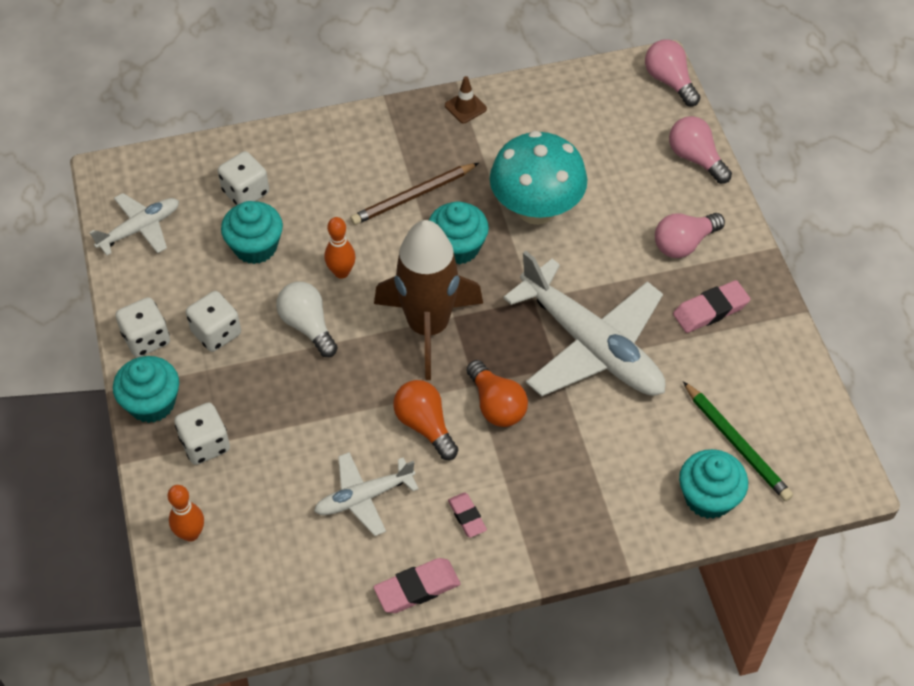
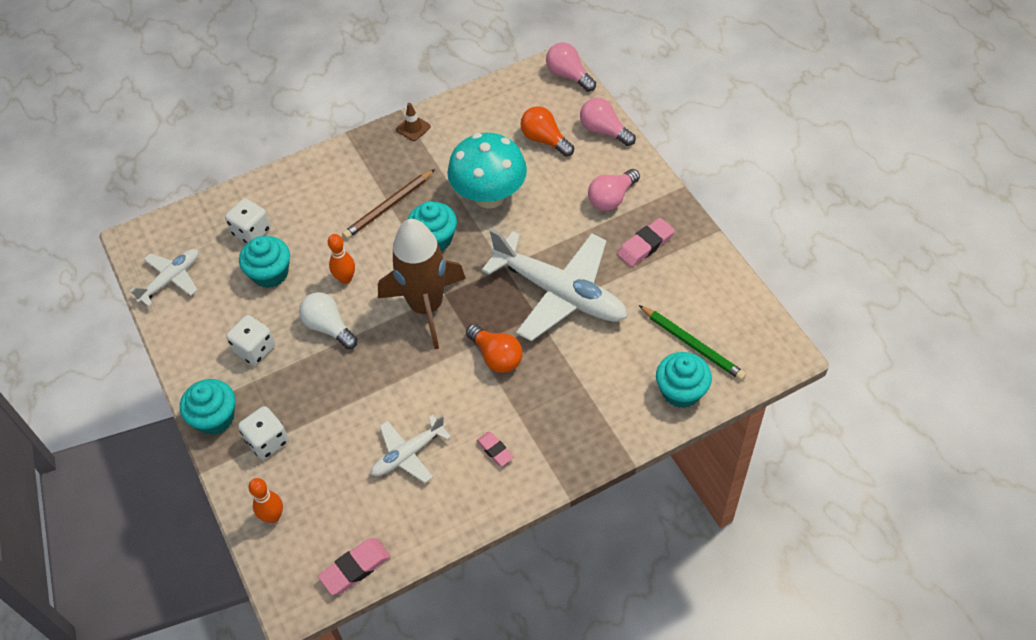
camera: 10 degrees left, 0 degrees up
white dice [116,297,170,357] -> none
pink eraser [373,558,461,613] -> pink eraser moved to [318,538,391,595]
orange light bulb [393,380,458,460] -> orange light bulb moved to [521,106,574,157]

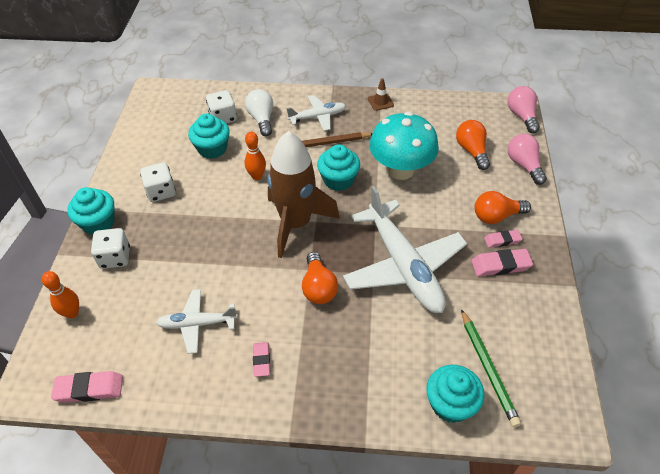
camera: 30 degrees right, 5 degrees down
white plane [130,249,199,307] -> white plane moved to [287,95,346,131]
white light bulb [299,292,358,349] -> white light bulb moved to [245,89,273,136]
pink light bulb [588,169,640,211] -> orange light bulb [475,191,531,224]
none -> pink eraser [484,230,523,248]

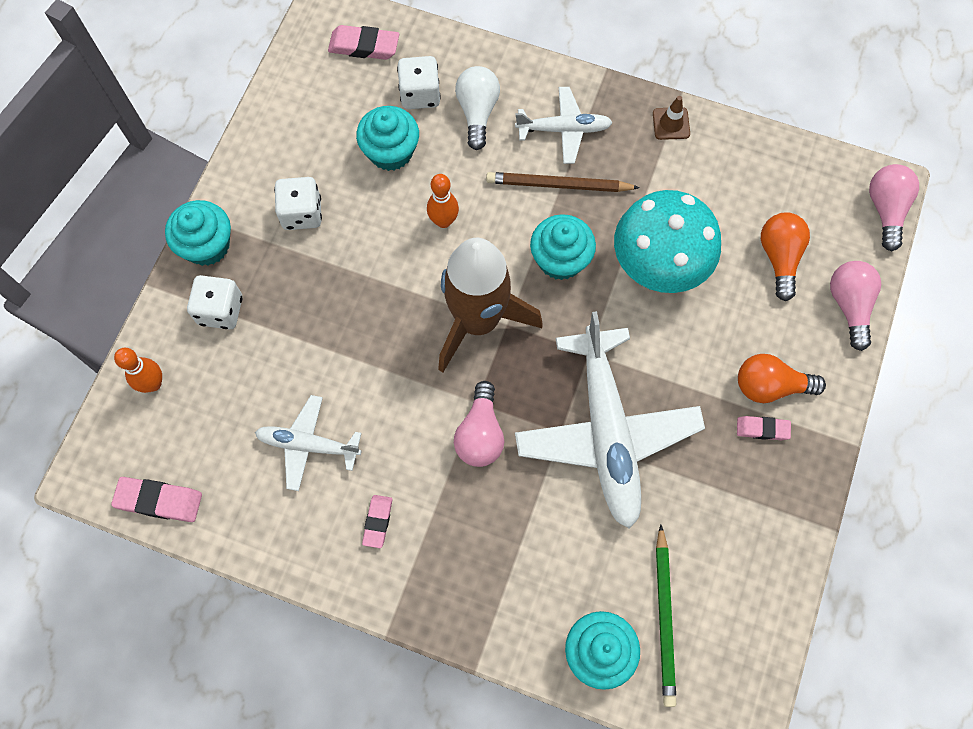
camera: 15 degrees right, 20 degrees up
orange light bulb [302,252,338,304] -> pink light bulb [454,381,504,467]
pink eraser [471,249,533,276] -> pink eraser moved to [328,25,399,60]

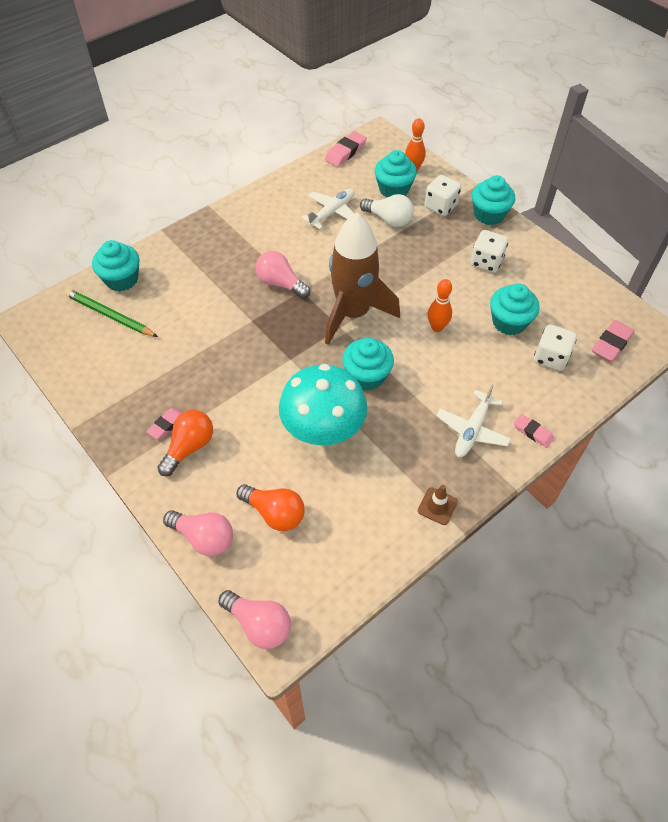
camera: 120 degrees right, 15 degrees down
pink eraser [362,495,392,548] -> pink eraser moved to [514,414,554,448]
white light bulb [455,66,500,150] -> white light bulb moved to [360,194,414,227]
brown pencil [486,172,640,192] -> none
white plane [515,311,705,529] -> none
none -> turquoise cupcake [375,150,417,198]

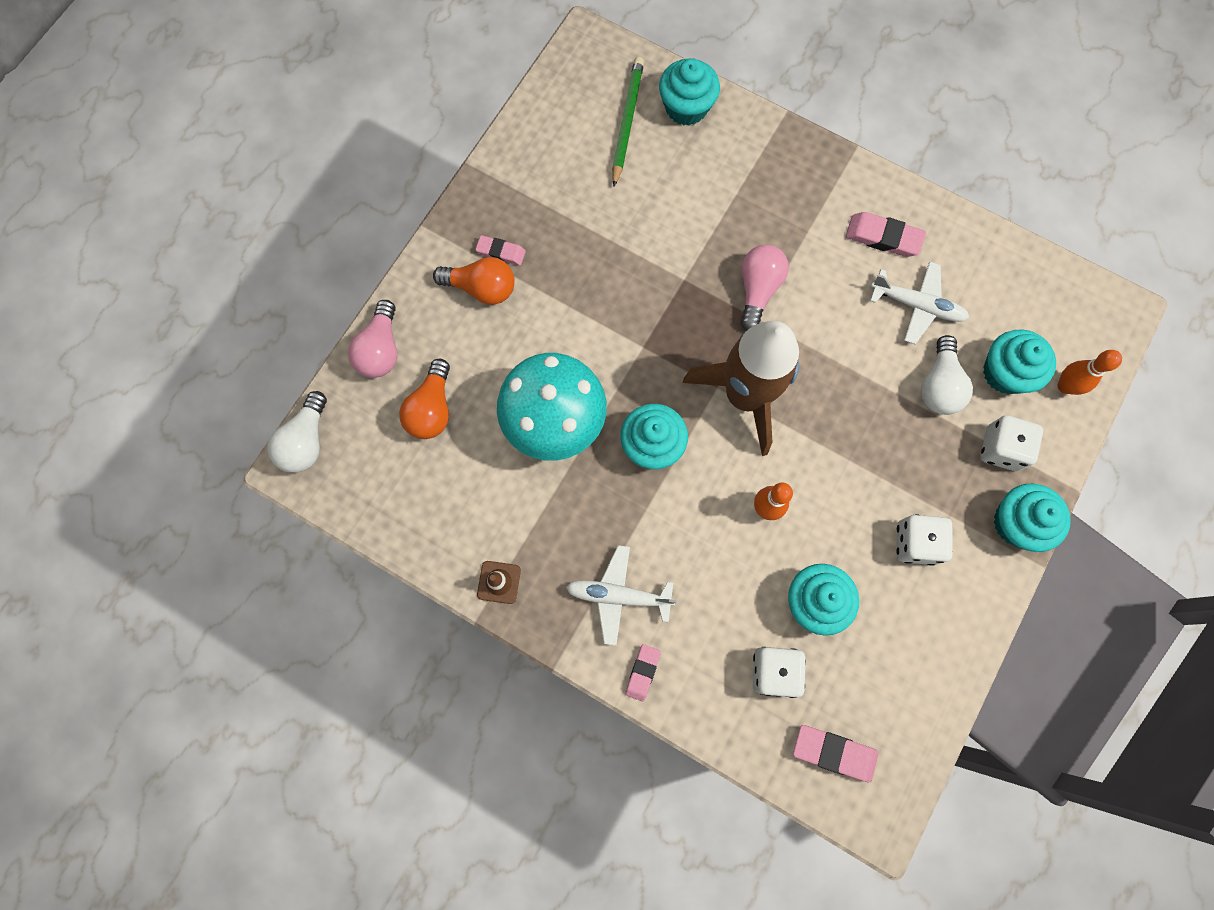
camera: 70 degrees right, 20 degrees up
pink light bulb [218,590,291,649] -> white light bulb [268,391,327,473]
pink eraser [325,131,367,167] -> pink eraser moved to [846,212,926,257]

